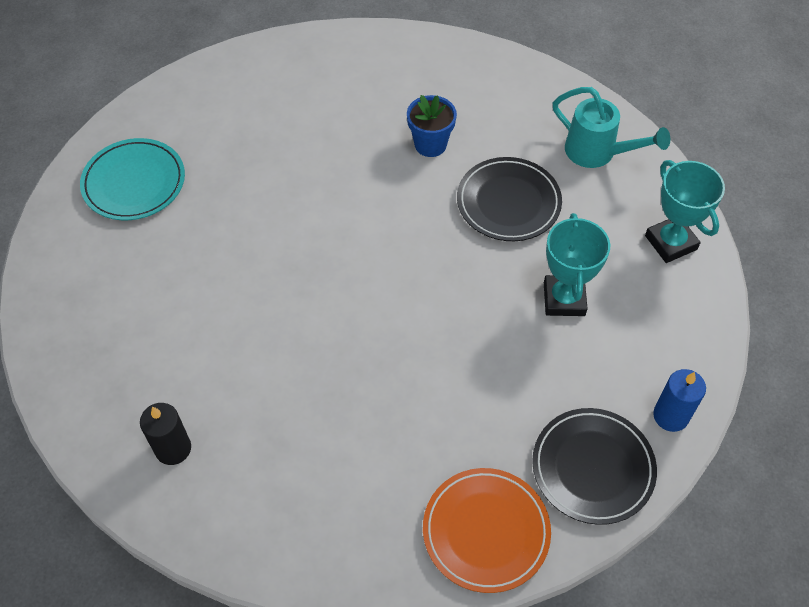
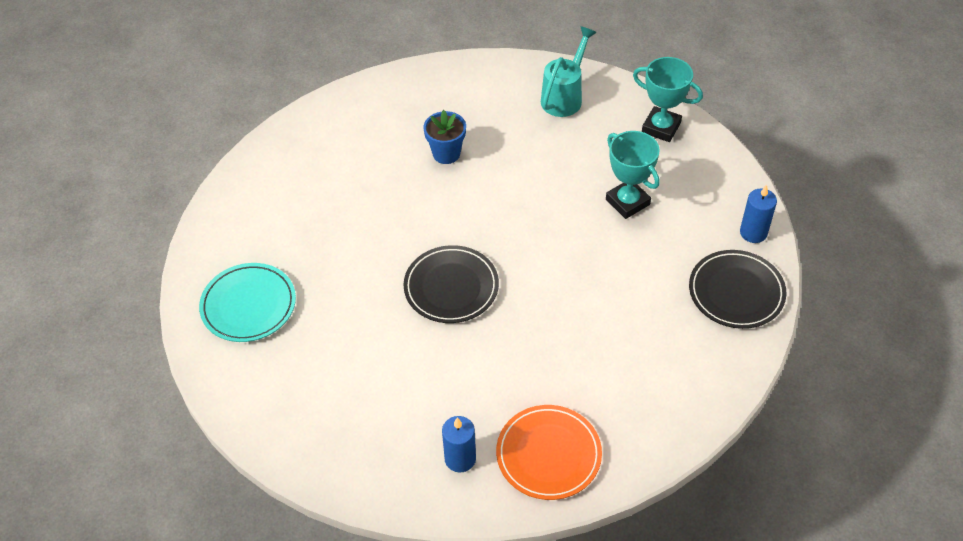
camera: 35 degrees left, 5 degrees down
black candle [140,403,191,465] -> blue candle [442,416,476,473]
orange plate [423,468,551,593] -> orange plate moved to [496,405,602,500]
black plate [457,157,562,241] -> black plate moved to [404,245,499,323]
turquoise watering can [552,87,670,168] -> turquoise watering can turned 60 degrees counterclockwise [541,26,597,117]

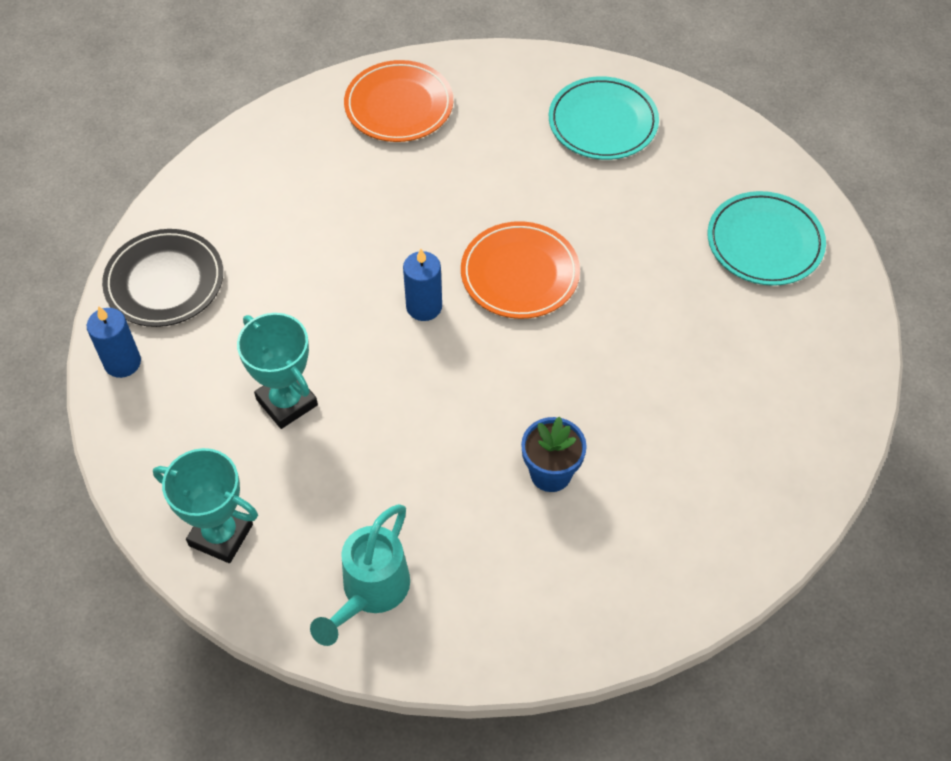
camera: 175 degrees right, 5 degrees up
black plate [404,245,499,323] -> orange plate [461,221,580,319]
blue candle [442,416,476,473] -> blue candle moved to [403,249,442,321]
none -> turquoise plate [549,76,659,160]

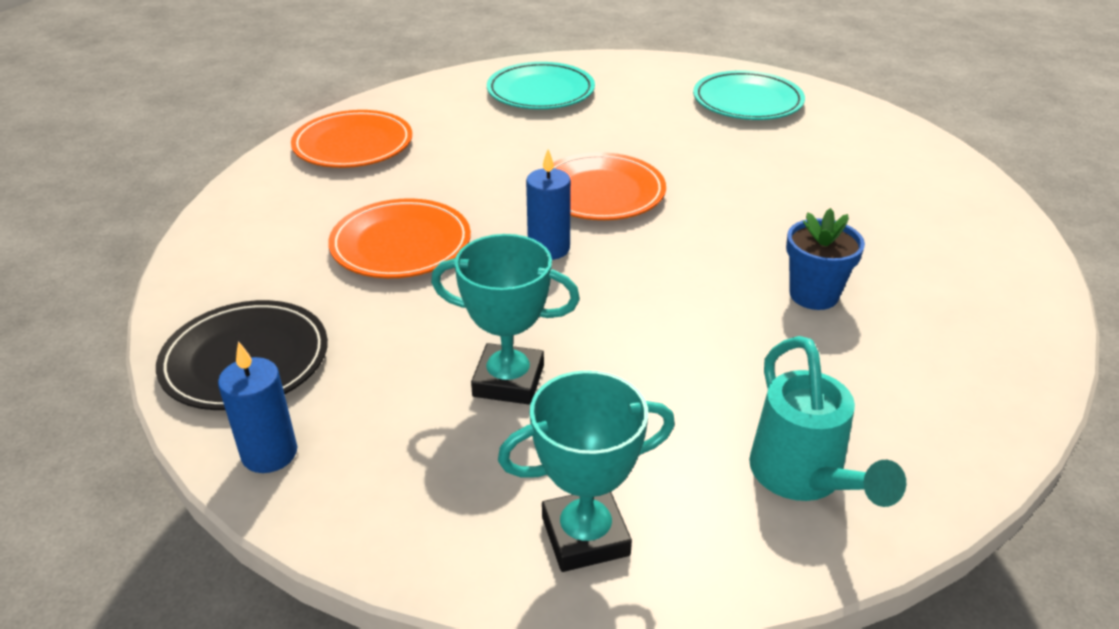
camera: 40 degrees left, 20 degrees down
none -> orange plate [328,198,471,278]

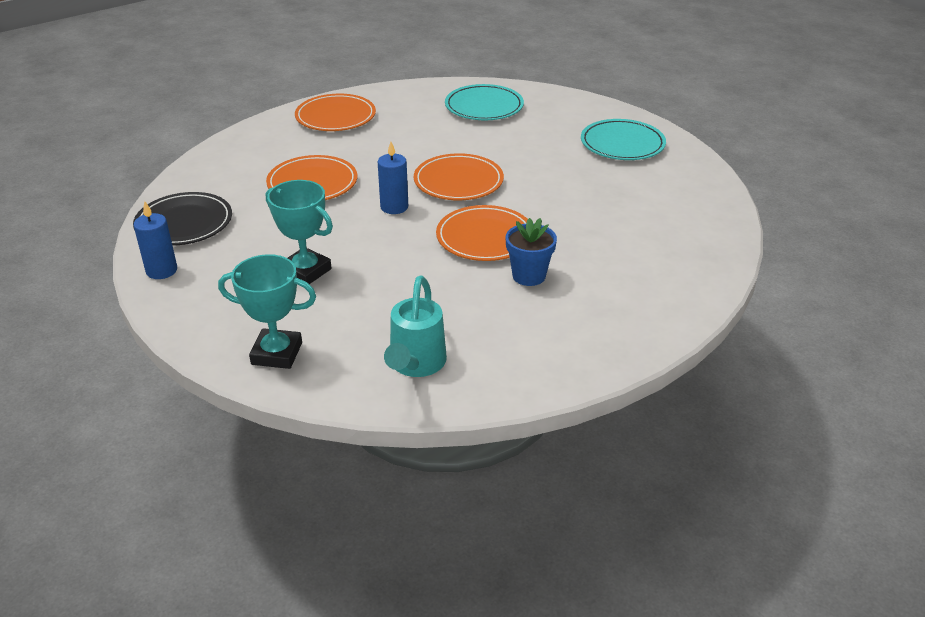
camera: 25 degrees right, 0 degrees up
none -> orange plate [436,205,528,261]

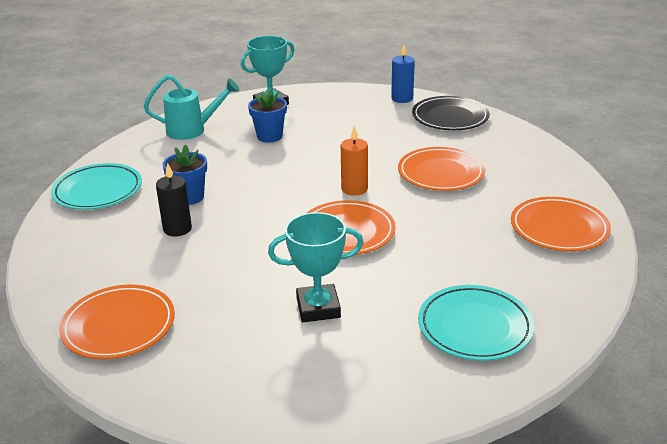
camera: 135 degrees right, 5 degrees down
turquoise trophy [266,180,333,284] -> turquoise trophy moved to [268,212,363,322]
blue candle [378,142,408,214] -> orange candle [341,126,368,196]
turquoise watering can [384,275,447,377] -> turquoise watering can turned 120 degrees clockwise [143,75,240,140]
orange plate [436,205,528,261] -> orange plate moved to [59,285,175,359]
turquoise plate [581,119,666,160] -> turquoise plate moved to [51,163,142,210]
none -> black candle [156,163,192,237]
none -> blue flower pot [248,89,287,143]

